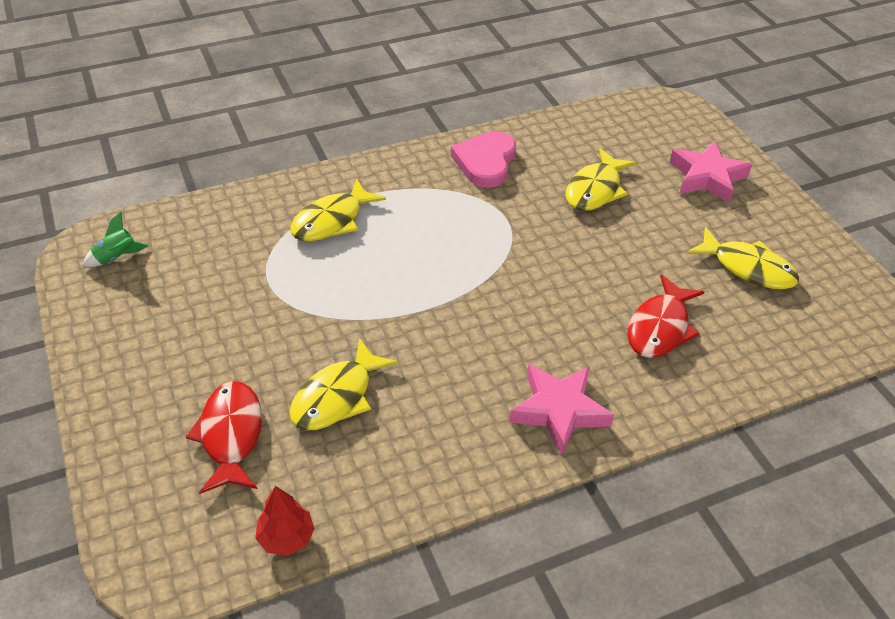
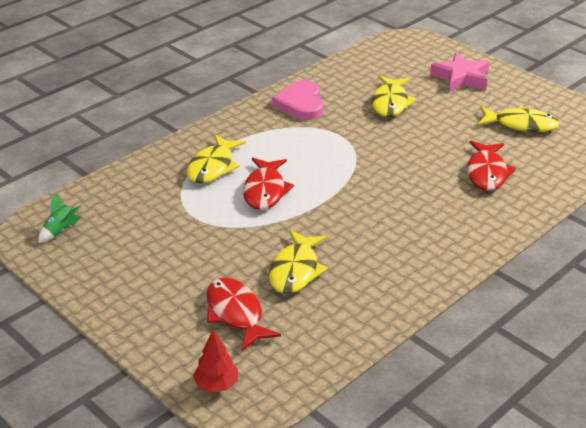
camera: 20 degrees left, 10 degrees down
red tree [255,486,315,556] -> red tree moved to [193,330,238,392]
pink star [509,364,614,455] -> none
none -> red fish [243,158,294,210]

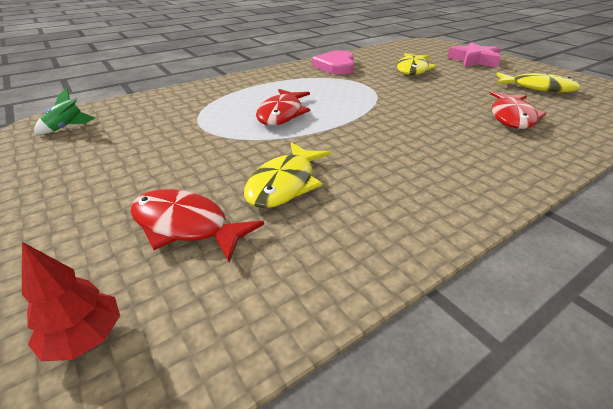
camera: 10 degrees right, 0 degrees up
yellow fish [187,134,246,183] -> none
red fish [207,277,281,351] -> red fish turned 45 degrees counterclockwise [130,189,264,262]

